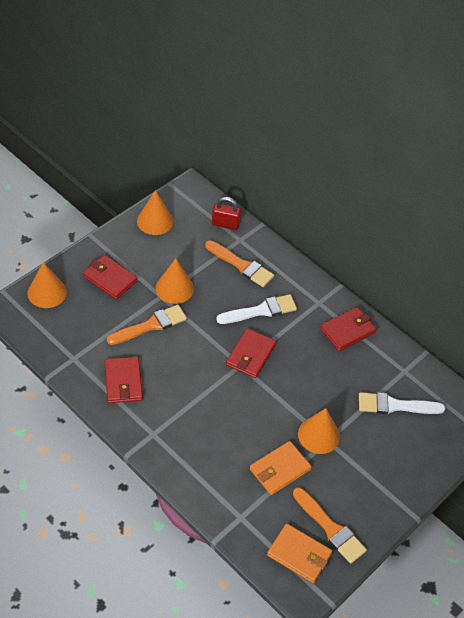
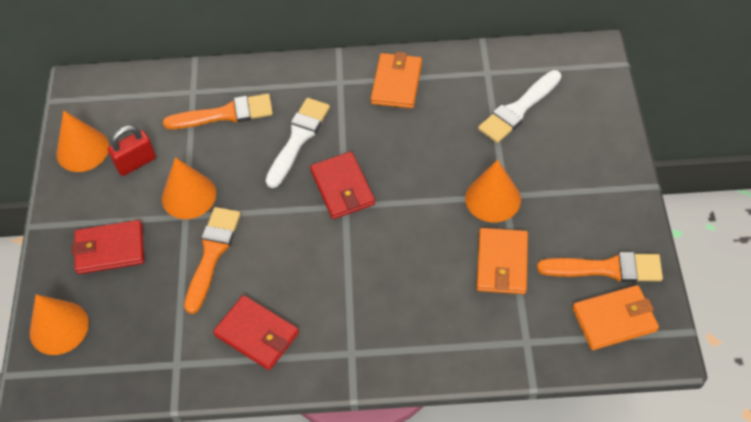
camera: 40 degrees left, 5 degrees up
red padlock [212,197,241,230] -> red padlock moved to [108,125,156,176]
red wallet [320,307,376,351] -> orange wallet [371,52,422,109]

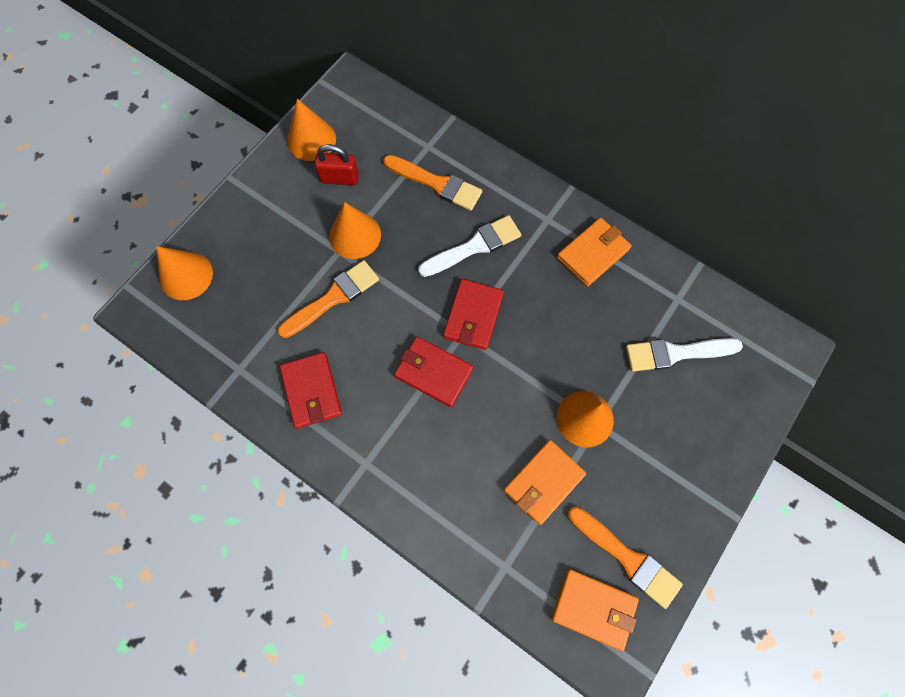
camera: 35 degrees right, 15 degrees up
red wallet [72,220,144,274] -> red wallet moved to [394,337,474,407]

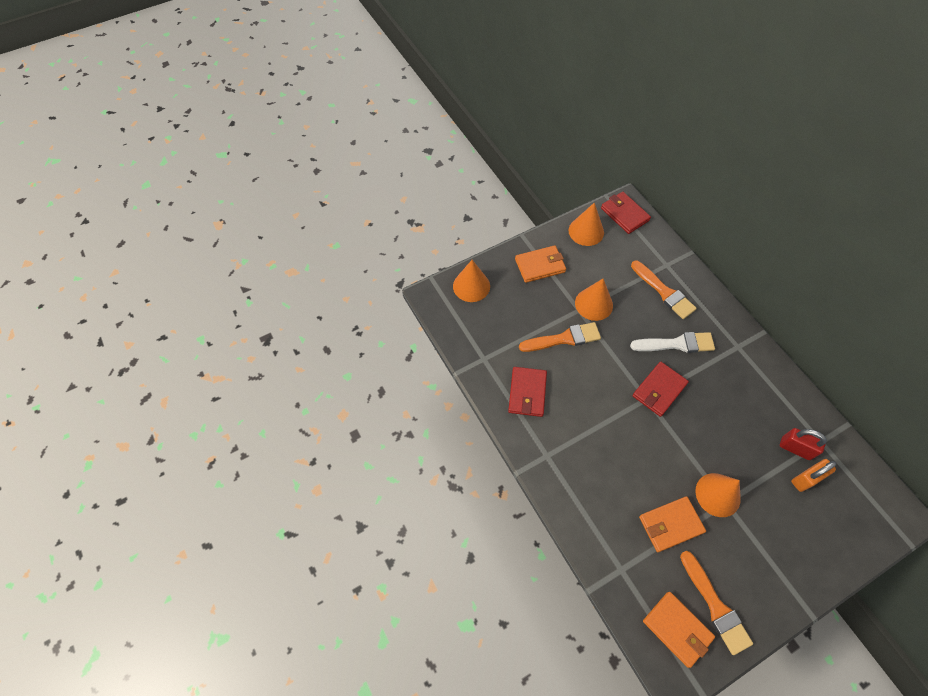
camera: 25 degrees right, 10 degrees down
red padlock [315,144,359,185] -> red padlock moved to [780,428,827,460]
red wallet [394,337,474,407] -> red wallet moved to [601,192,651,234]
orange wallet [557,217,632,286] -> orange wallet moved to [515,245,566,283]
white brush [626,338,743,372] -> orange padlock [791,459,836,492]

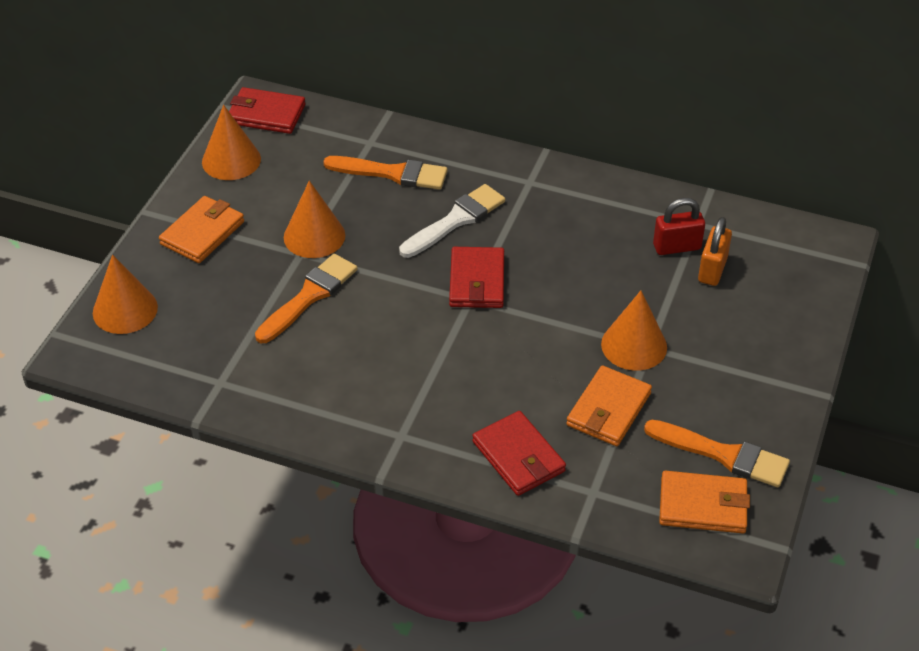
camera: 40 degrees left, 15 degrees down
red wallet [508,367,547,417] -> red wallet moved to [472,411,566,496]

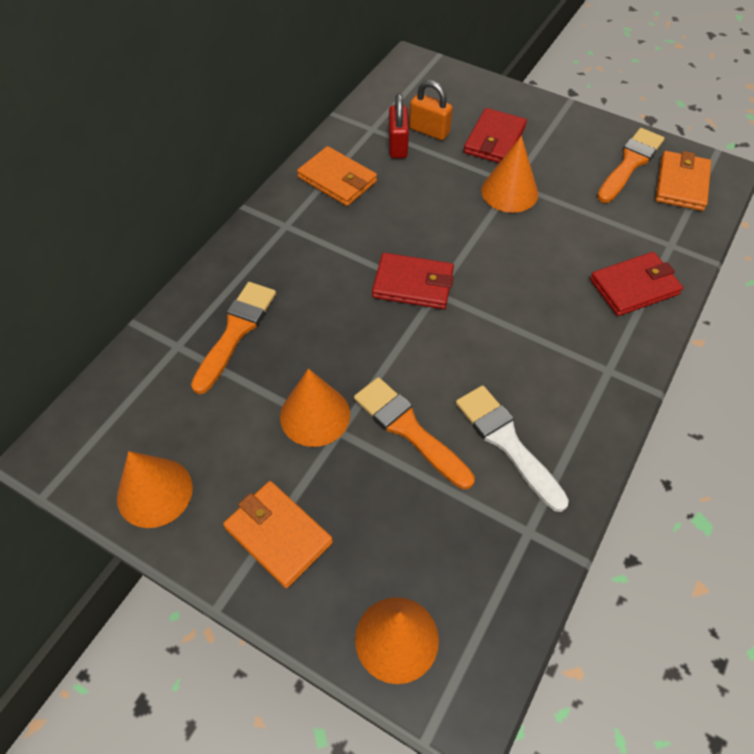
camera: 80 degrees left, 10 degrees up
red wallet [229,87,305,134] -> red wallet moved to [464,108,527,163]
white brush [399,184,505,258] -> white brush moved to [456,385,569,512]
orange wallet [566,365,652,446] -> orange wallet moved to [297,146,377,206]

